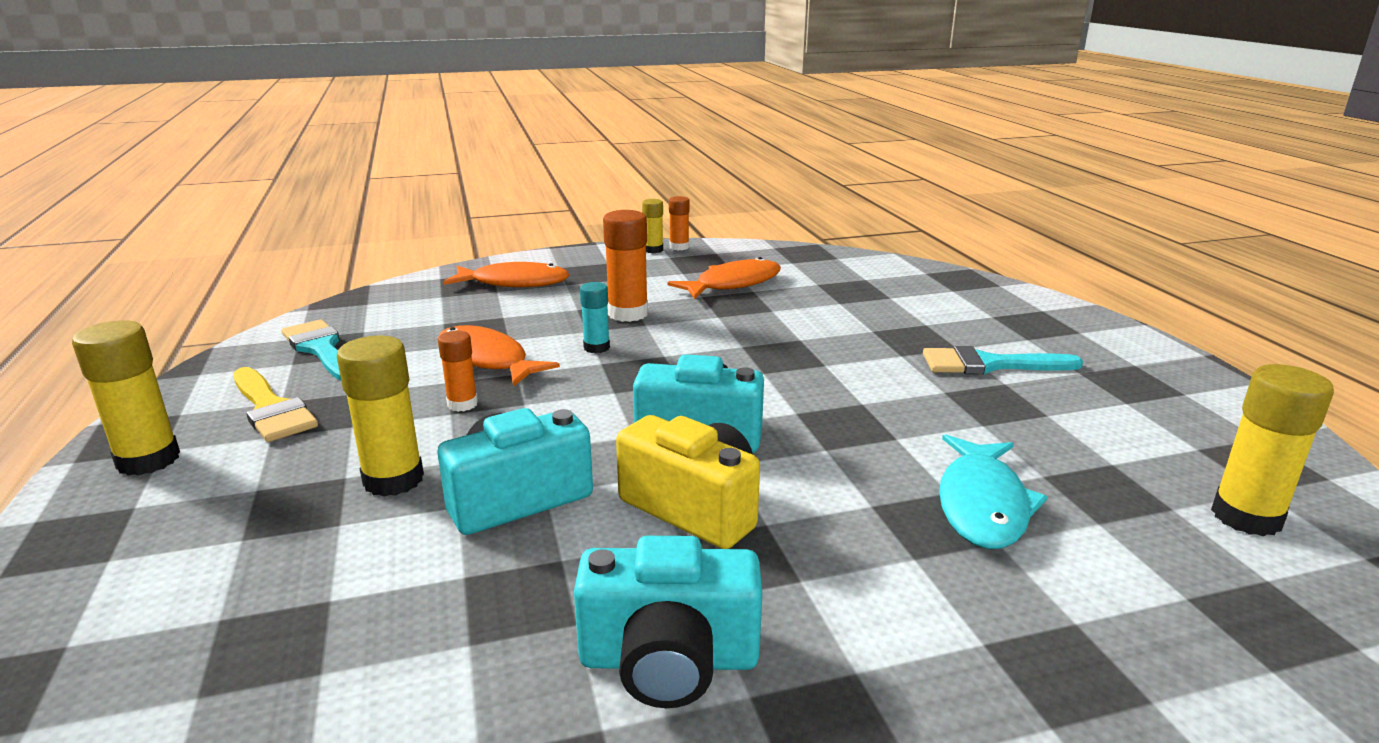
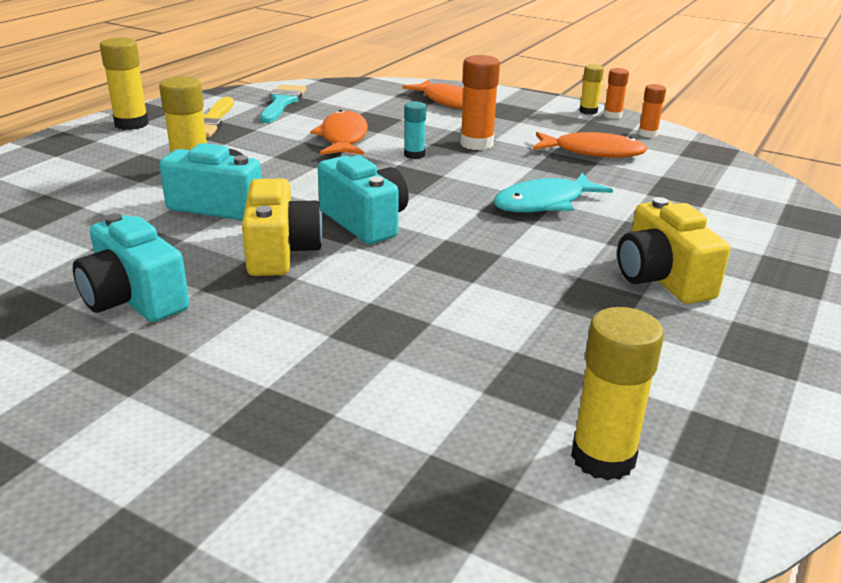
camera: 45 degrees right, 5 degrees up
orange glue stick [438,331,478,412] -> orange glue stick moved to [638,84,666,138]
turquoise brush [923,346,1083,375] -> yellow camera [617,197,730,304]
turquoise fish [939,434,1048,549] -> turquoise fish moved to [493,173,613,213]

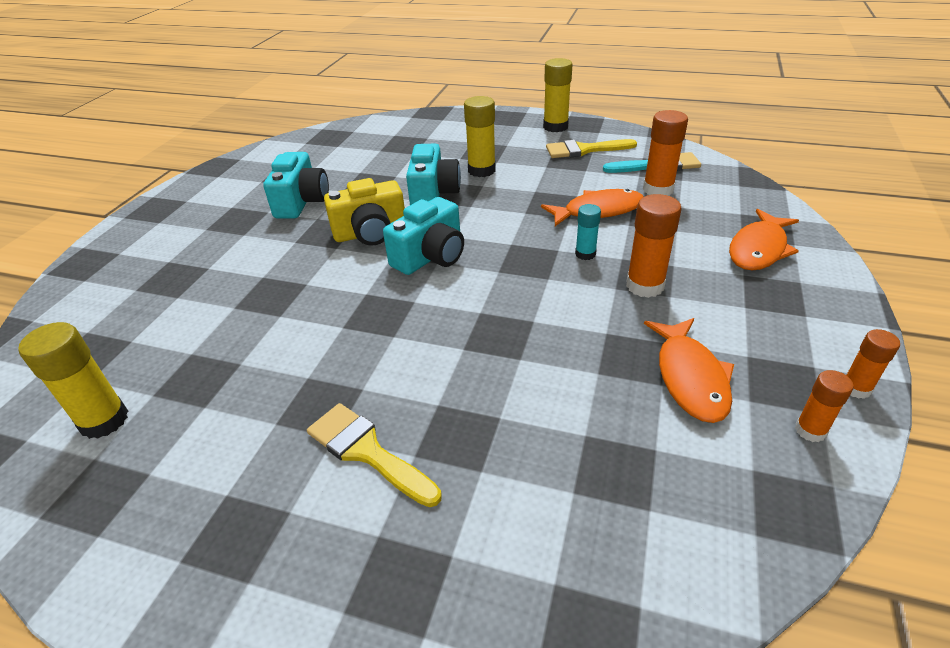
camera: 80 degrees right, 10 degrees up
turquoise camera [73,213,189,322] -> turquoise camera turned 150 degrees clockwise [263,152,329,219]
turquoise fish [493,173,613,213] -> none
yellow glue stick [579,64,604,115] -> none
yellow camera [617,197,730,304] -> yellow brush [307,403,442,507]
none -> orange glue stick [643,110,688,196]

